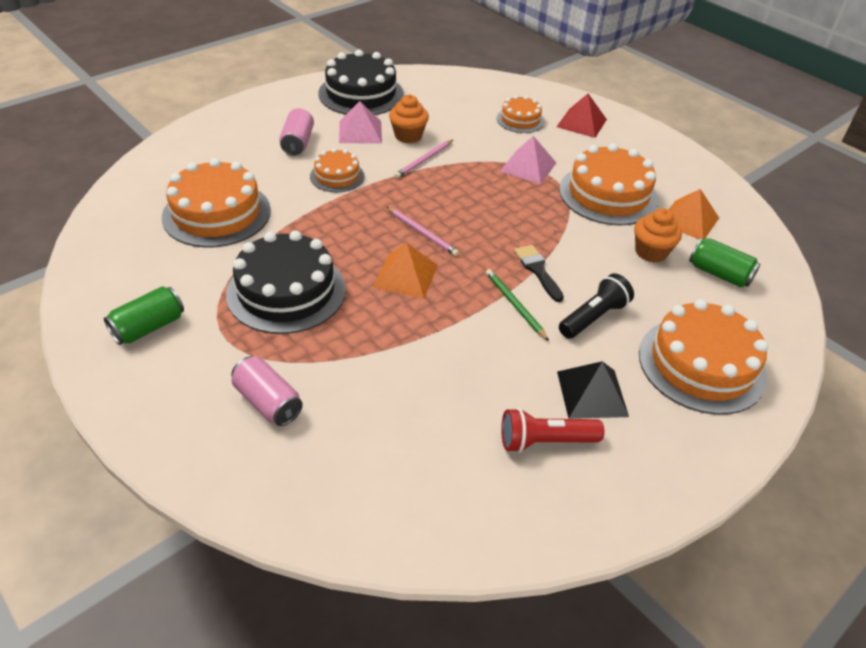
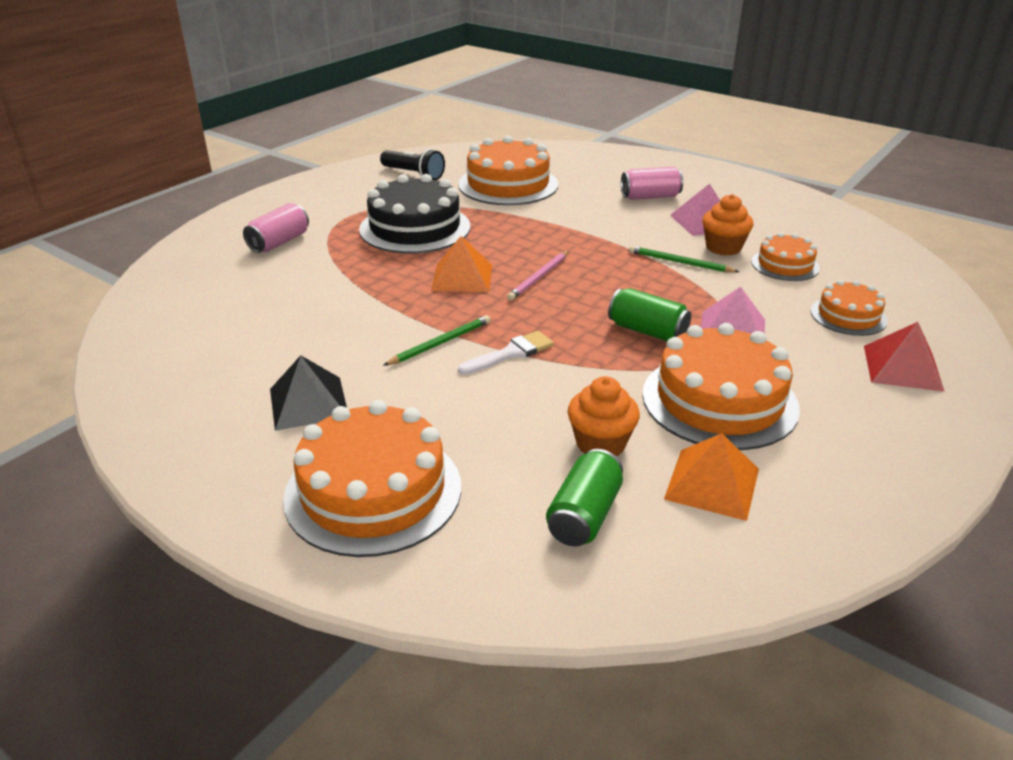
camera: 80 degrees right, 10 degrees down
green can [104,286,184,345] -> green can moved to [608,288,691,341]
orange cake [310,148,364,192] -> orange cake moved to [751,232,820,281]
black cake [318,49,404,115] -> none
pink pencil [395,140,453,178] -> green pencil [629,246,739,273]
red flashlight [501,408,604,453] -> none
black brush [514,245,564,302] -> white brush [458,331,554,375]
black flashlight [559,273,634,339] -> black flashlight moved to [380,149,445,180]

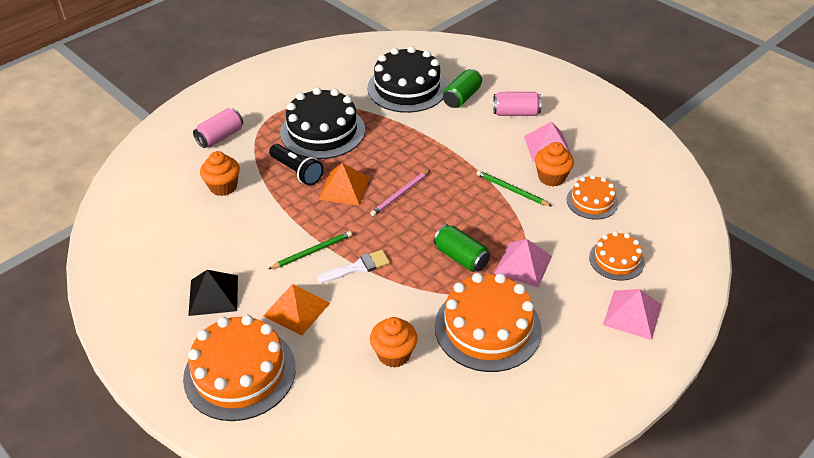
camera: 10 degrees right, 10 degrees up
black flashlight [380,149,445,180] -> black flashlight moved to [269,144,323,185]
orange cake [458,136,558,205] -> black cake [367,46,447,113]
green can [546,449,623,546] -> green can moved to [443,69,482,108]
orange pyramid [664,433,759,521] -> orange pyramid moved to [263,284,330,336]
red pyramid [864,322,945,392] -> pink pyramid [603,289,662,340]
none -> orange cupcake [200,151,240,196]

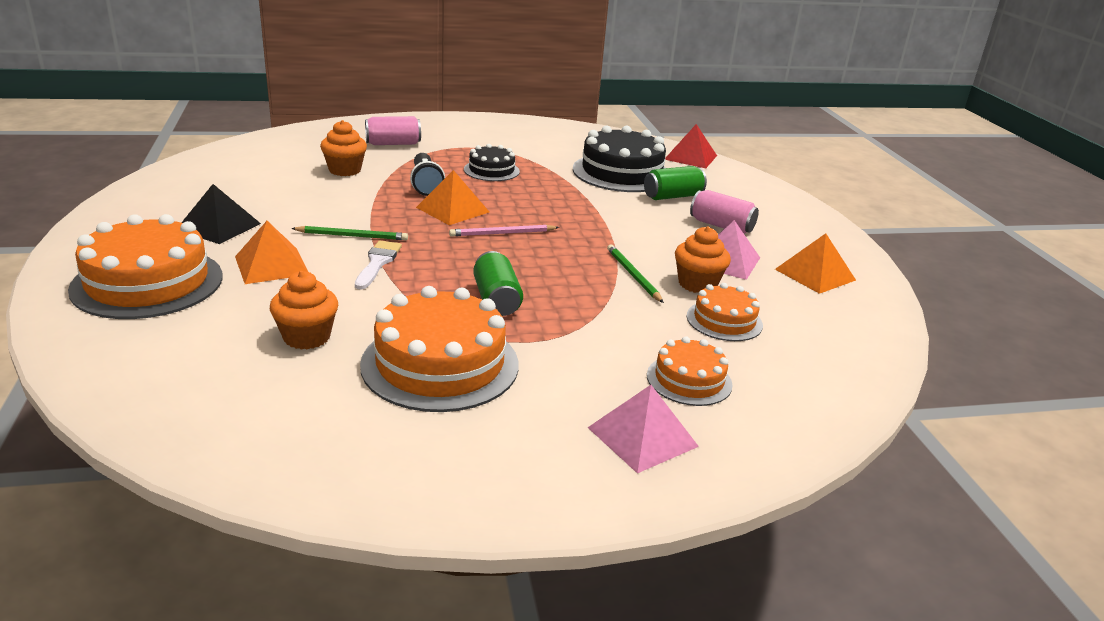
camera: 30 degrees right, 15 degrees down
black cake [280,87,365,159] -> black cake [464,144,520,181], size x0.55
white brush [317,250,390,283] -> white brush turned 90 degrees counterclockwise [355,241,402,289]
pink pyramid [494,239,552,287] -> none
none -> red pyramid [665,124,717,168]
none -> orange pyramid [775,233,856,294]

